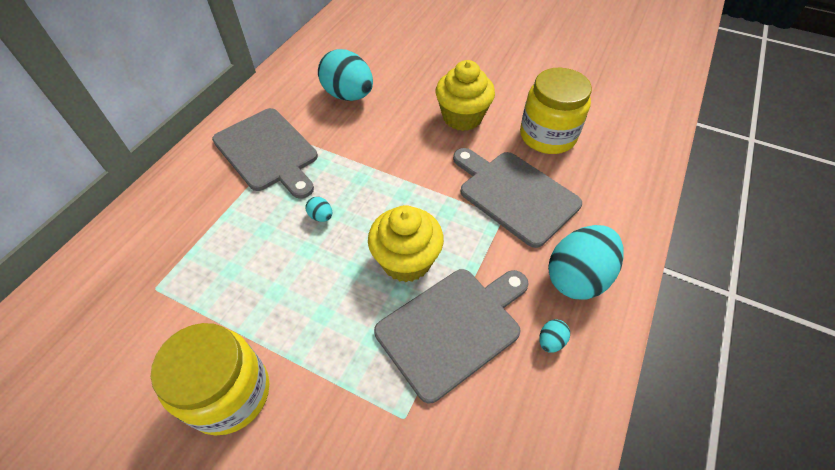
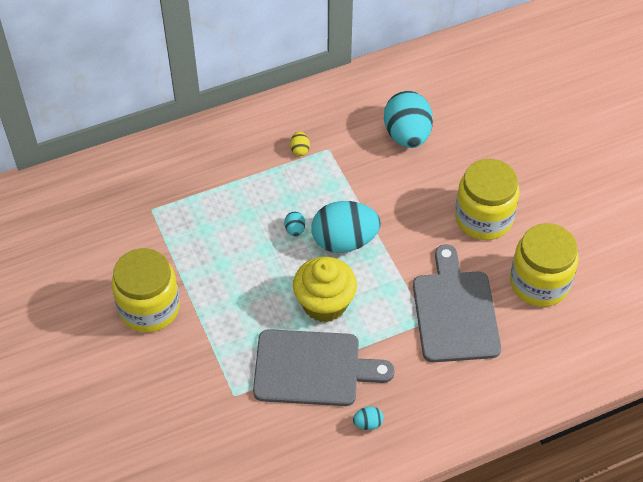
camera: 40 degrees right, 0 degrees up
grey cutting board [212,108,318,199] -> yellow egg [290,131,310,156]
yellow cupcake [436,60,495,131] -> yellow jar [455,159,519,240]
turquoise egg [548,225,624,300] -> turquoise egg moved to [312,201,381,253]

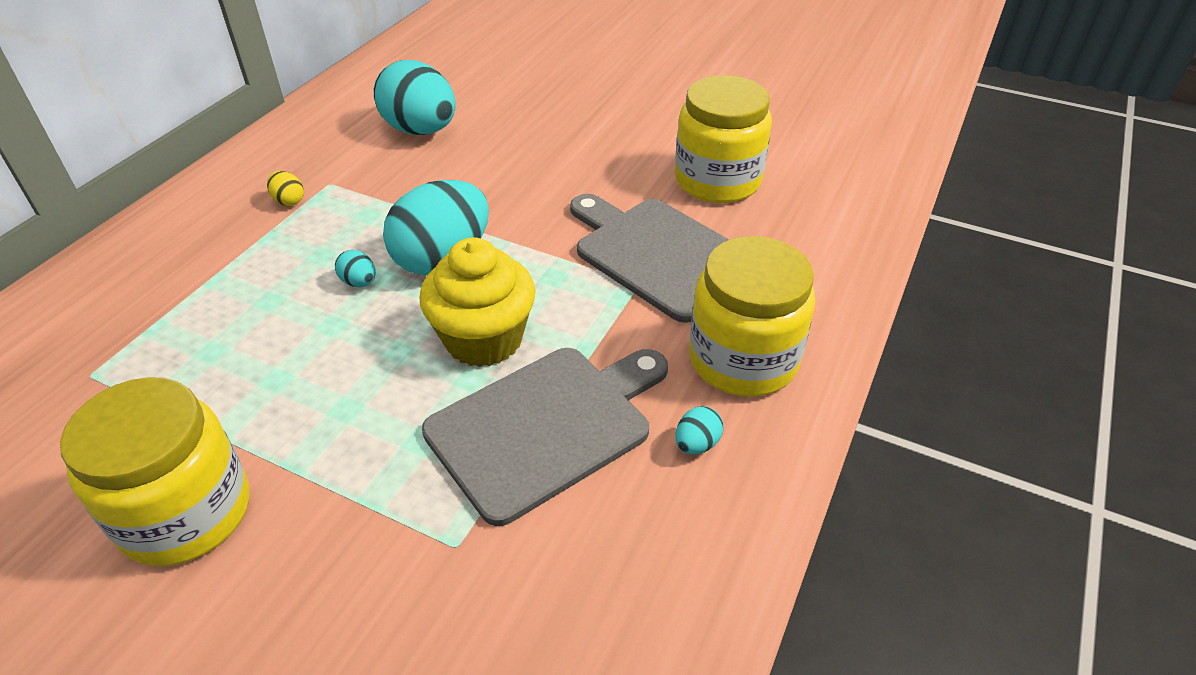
camera: 40 degrees left, 10 degrees down
yellow jar [455,159,519,240] -> yellow jar moved to [689,236,815,397]

